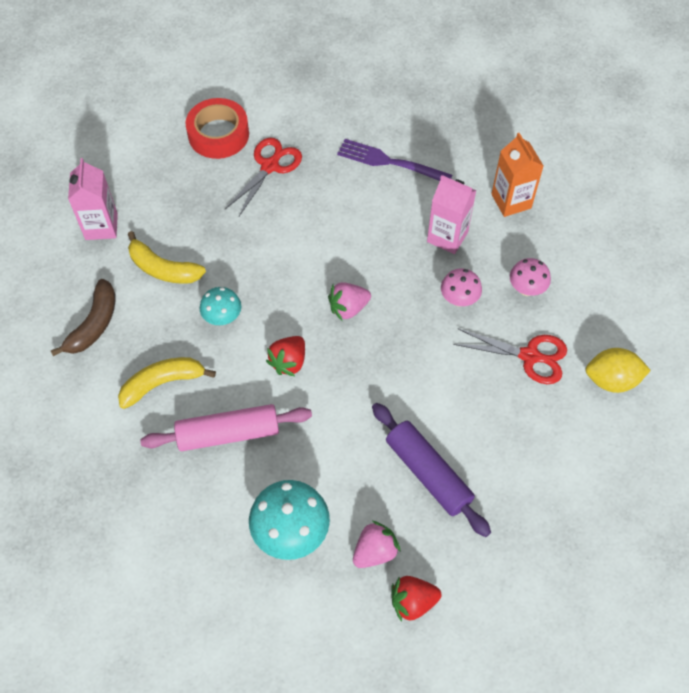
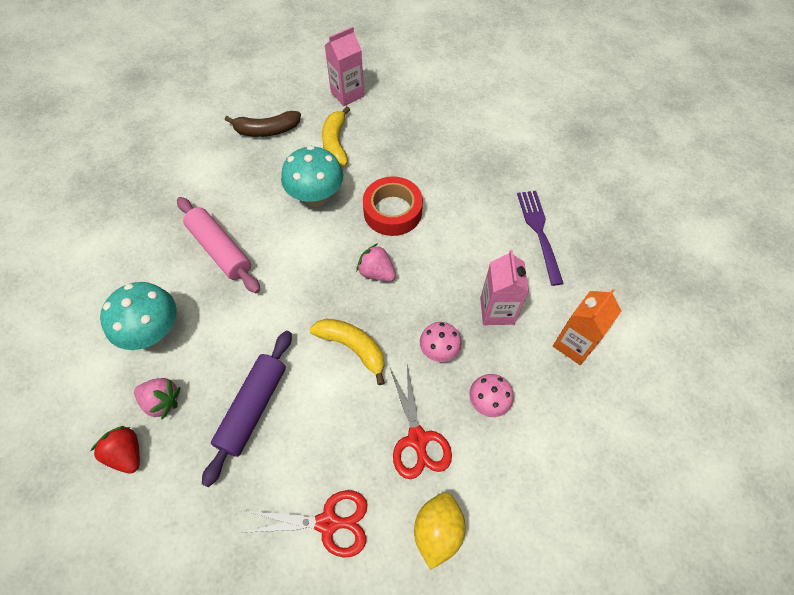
camera: 60 degrees right, 0 degrees up
yellow banana [118,357,216,409] -> yellow banana moved to [310,319,385,385]
red tape [185,98,249,159] -> red tape moved to [363,176,423,236]
turquoise mushroom [200,287,241,325] -> turquoise mushroom [281,146,343,207], size x1.70
red scissors [225,138,302,216] -> red scissors moved to [240,490,367,558]
red strawberry [266,336,305,376] -> none
yellow lemon [586,348,651,393] -> yellow lemon turned 45 degrees clockwise [414,492,466,570]

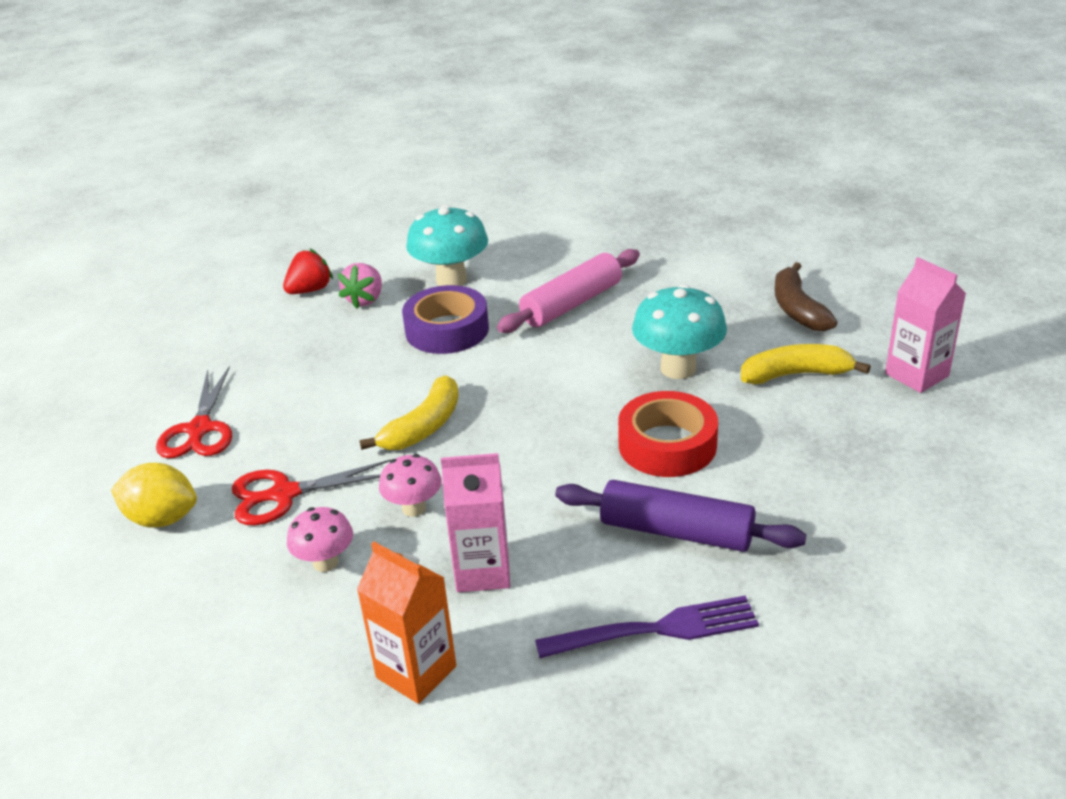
camera: 90 degrees right, 25 degrees down
purple rolling pin [202,331,292,487] -> purple rolling pin moved to [555,480,806,552]
pink strawberry [356,243,396,282] -> none
none -> purple tape [402,285,489,354]

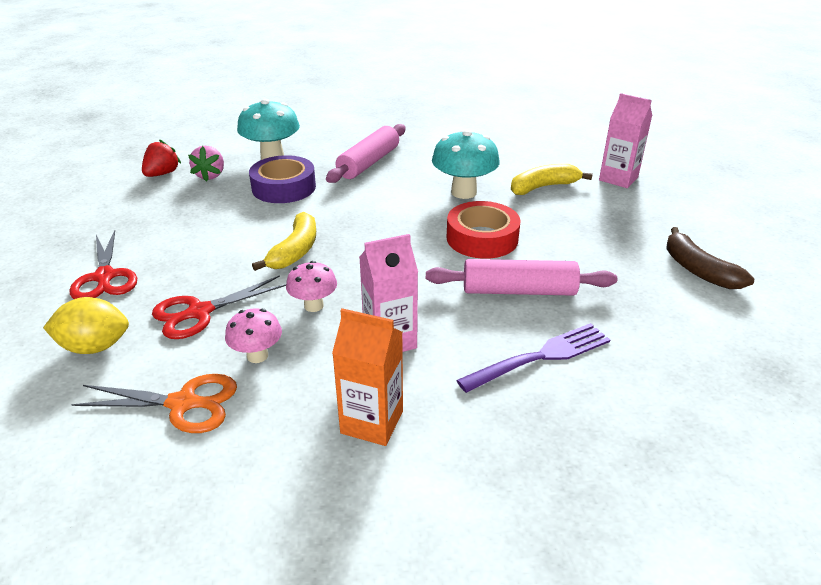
camera: 20 degrees left, 0 degrees up
purple rolling pin [555,480,806,552] -> pink rolling pin [426,259,617,296]
brown banana [774,262,837,331] -> brown banana moved to [666,227,754,289]
none -> orange scissors [71,374,237,433]

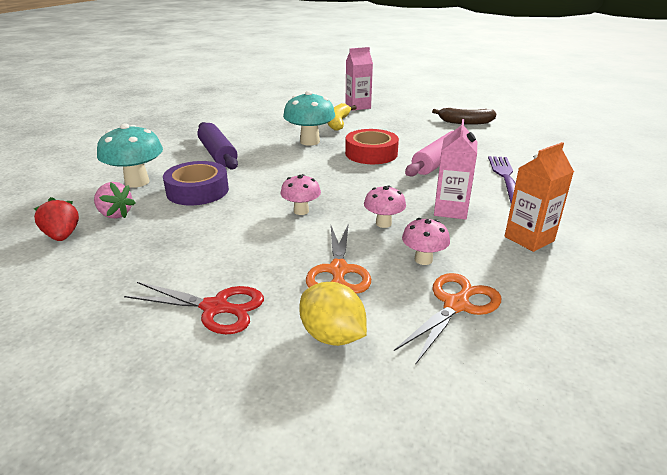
camera: 55 degrees left, 5 degrees down
yellow lemon [43,297,129,354] -> yellow lemon turned 75 degrees counterclockwise [299,282,367,346]
red scissors [152,275,286,339] -> orange scissors [306,223,371,294]
yellow banana [252,212,316,271] -> pink mushroom [281,174,321,215]
pink rolling pin [326,124,406,183] -> purple rolling pin [197,122,238,169]

